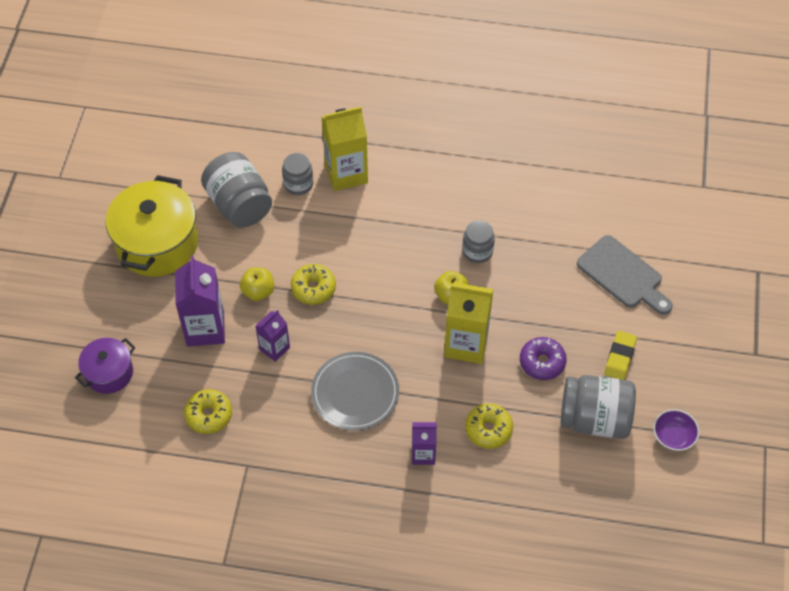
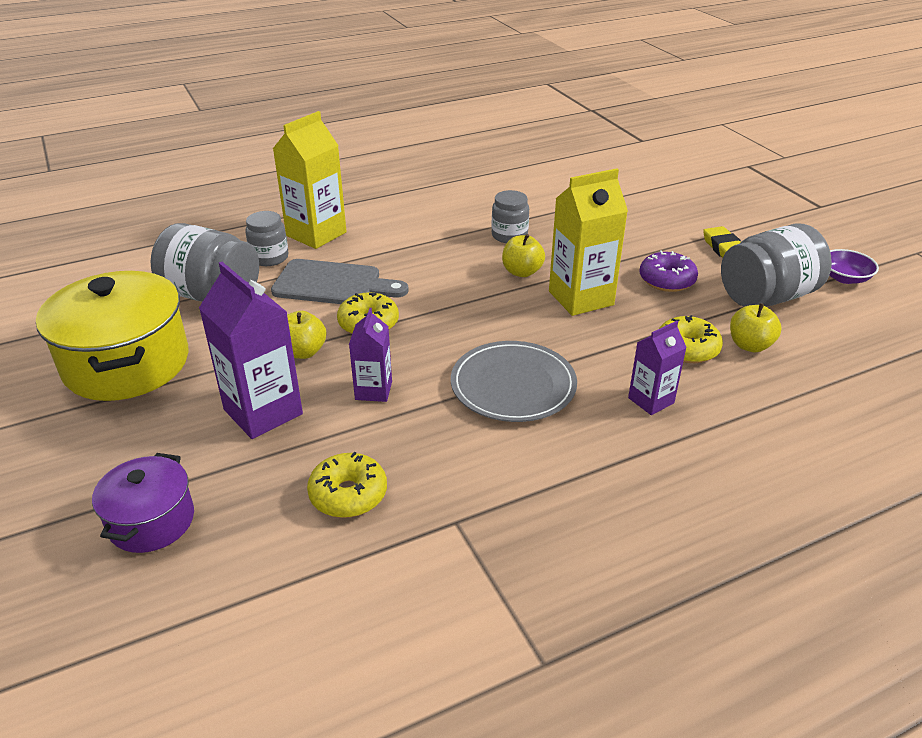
camera: 35 degrees left, 20 degrees down
grey cutting board [577,235,673,315] -> grey cutting board moved to [271,259,408,304]
none -> yellow apple [730,303,782,352]

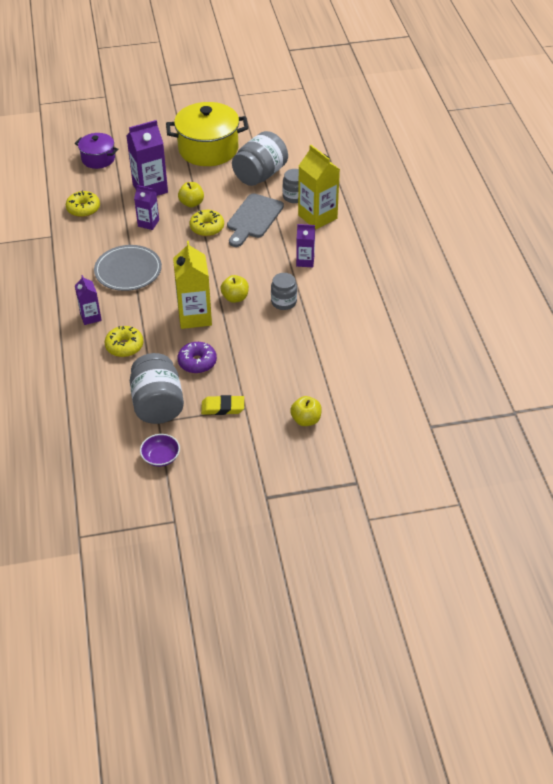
camera: 105 degrees right, 10 degrees up
yellow apple [730,303,782,352] -> yellow apple moved to [290,396,322,426]
none -> purple carton [296,224,315,267]

